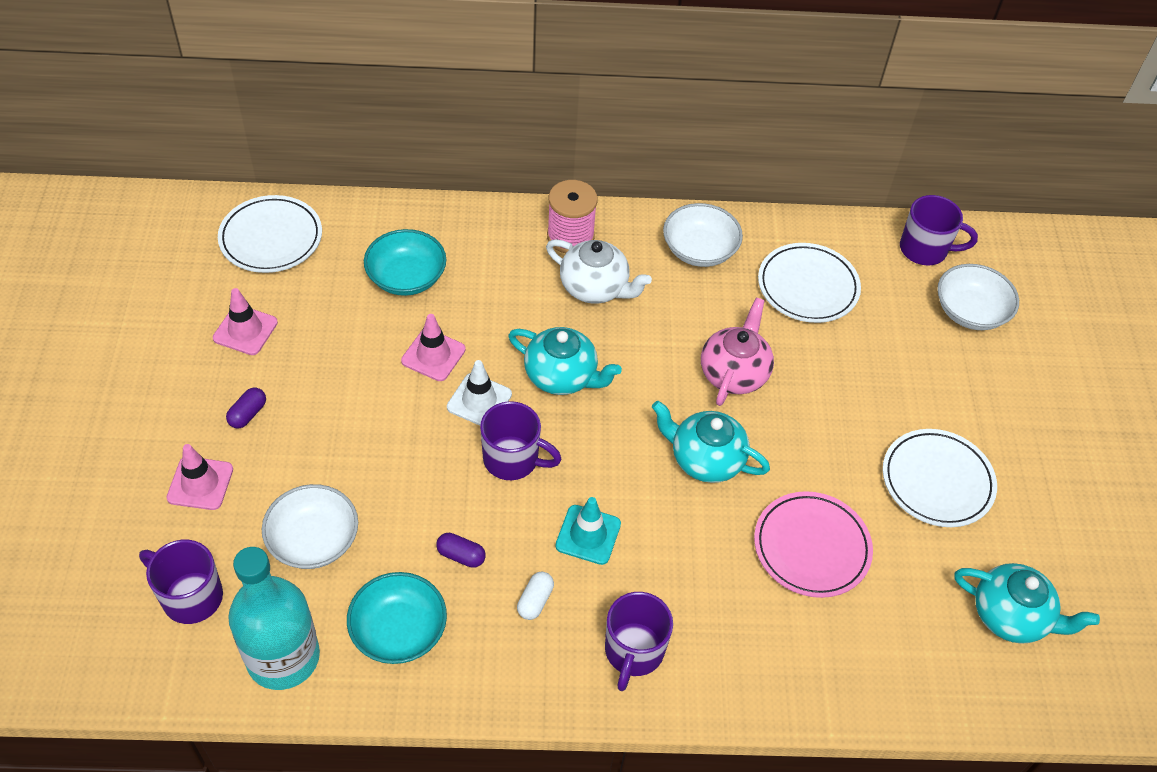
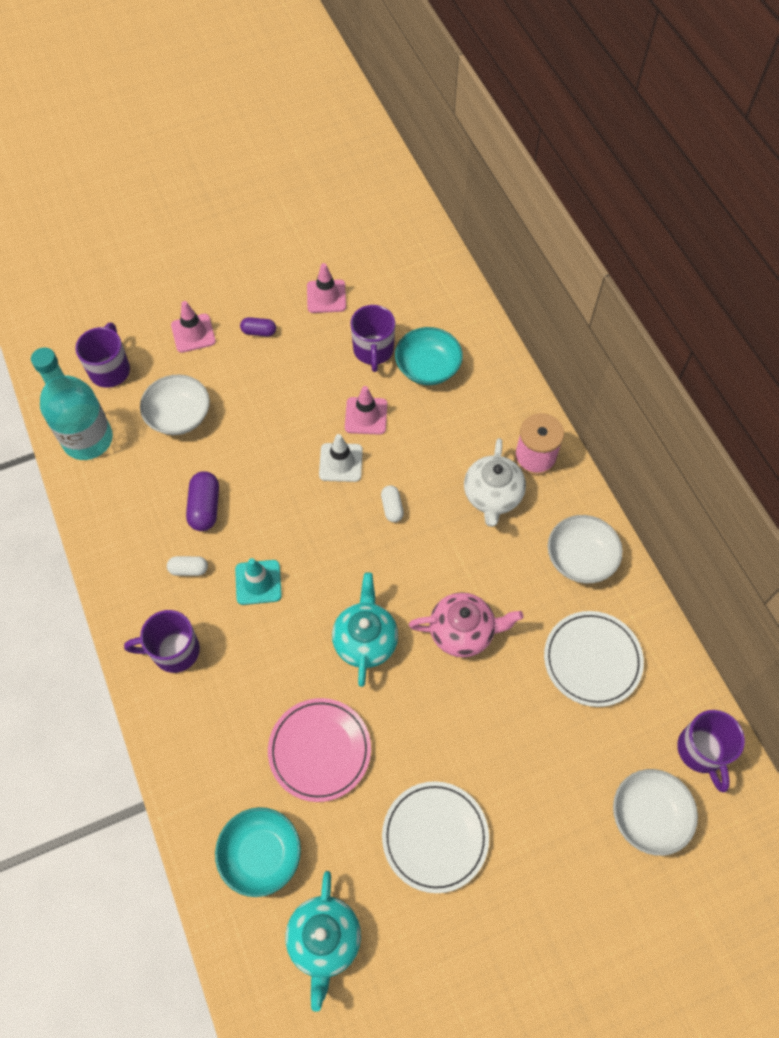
camera: 70 degrees right, 10 degrees up
white plate [218,195,322,273] -> none
turquoise bowl [347,572,447,664] -> turquoise bowl moved to [215,807,301,897]
purple capsule [436,533,486,568] -> purple capsule [186,471,219,531], size x1.59
purple mug [480,401,562,480] -> purple mug moved to [350,305,395,372]
turquoise teapot [508,327,622,395] -> white capsule [381,485,404,522]

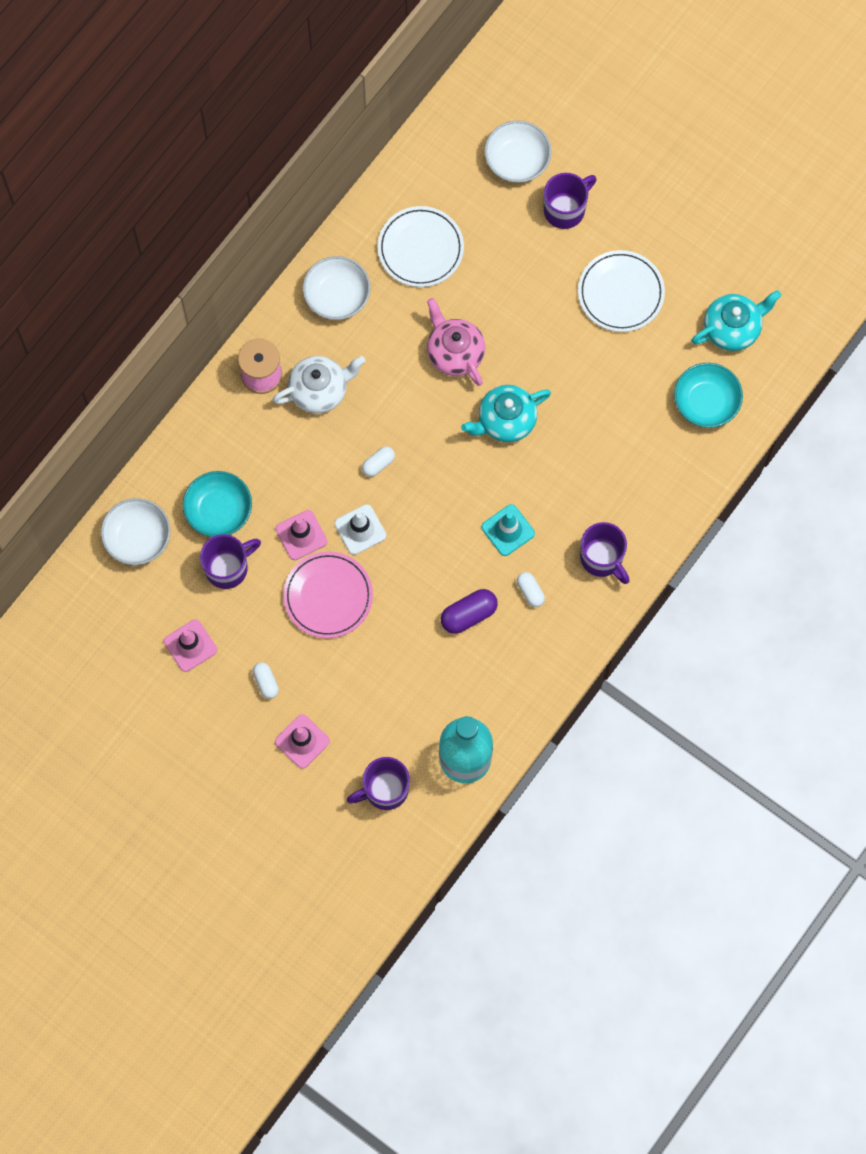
camera: 120 degrees left, 10 degrees up
white bowl [140,375,210,435] -> white bowl moved to [101,498,171,565]
purple capsule [240,317,276,336] -> white capsule [253,662,279,699]
pink plate [268,698,371,802] -> pink plate moved to [283,551,373,638]
purple mug [677,710,745,792] -> purple mug moved to [544,173,597,229]

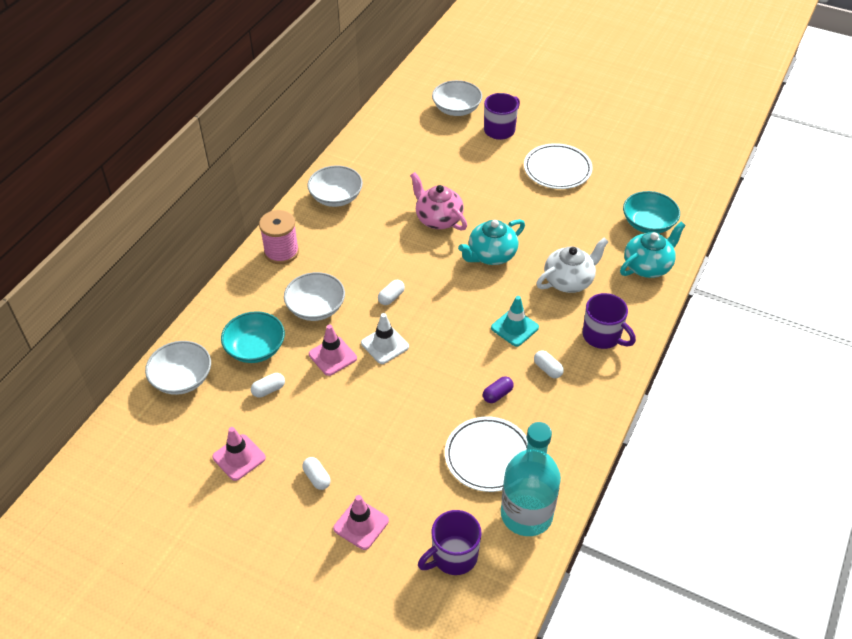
camera: 10 degrees left, 25 degrees down
purple mug [200,534,261,589] -> white capsule [251,373,285,398]
white teapot [273,356,365,413] -> white teapot moved to [536,238,608,293]
pink plate [283,551,373,638] -> none
white plate [378,206,464,287] -> white plate moved to [445,416,528,492]
purple capsule [441,589,498,634] -> purple capsule [483,376,514,403], size x0.63
turquoise teapot [691,290,781,351] -> turquoise teapot moved to [620,222,686,278]
none -> white bowl [284,272,345,321]

